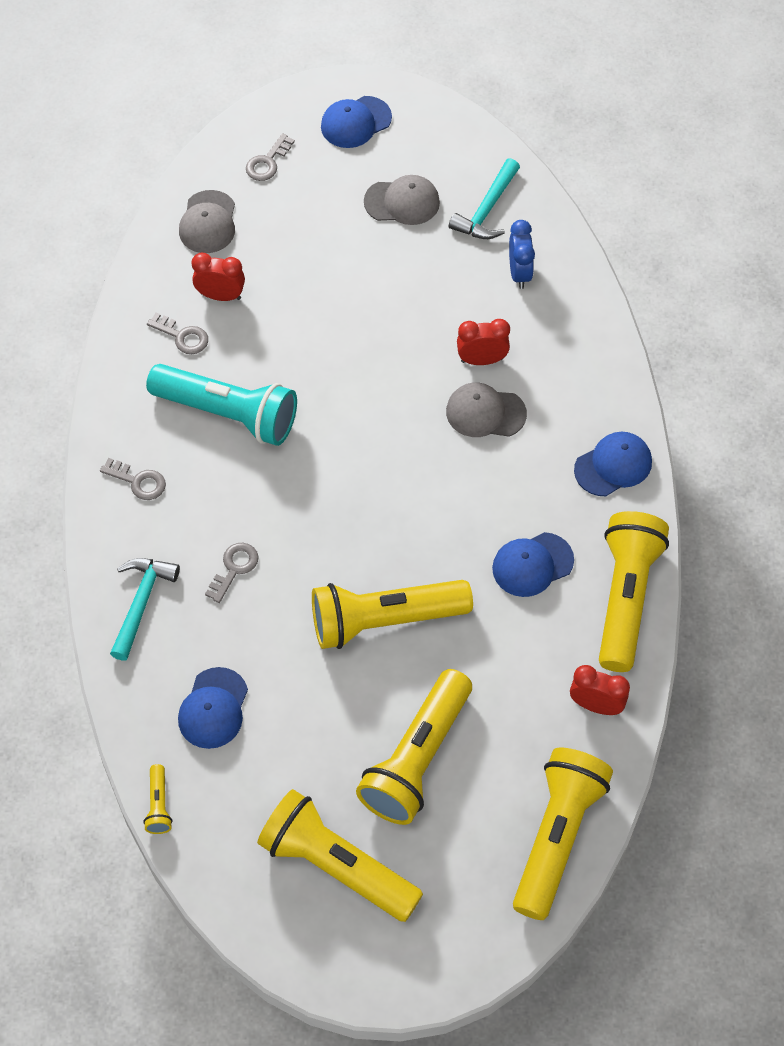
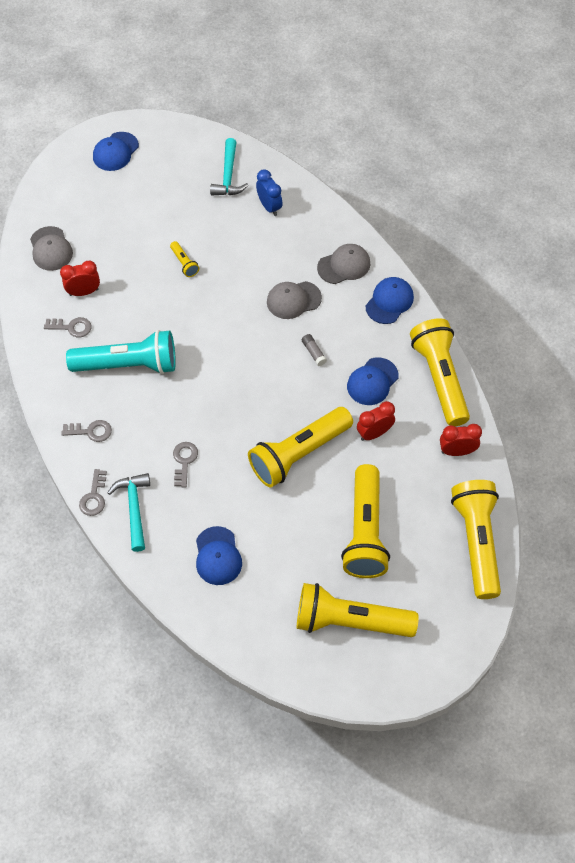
camera: 25 degrees left, 0 degrees up
yellow flashlight [143,764,172,834] -> yellow flashlight moved to [170,241,199,277]
grey key [246,133,295,181] -> grey key moved to [79,469,107,516]
grey cap [364,175,440,225] -> grey cap moved to [317,244,370,284]
red clock [457,319,510,365] -> red clock moved to [357,401,395,441]
none -> grey glue stick [302,334,327,366]

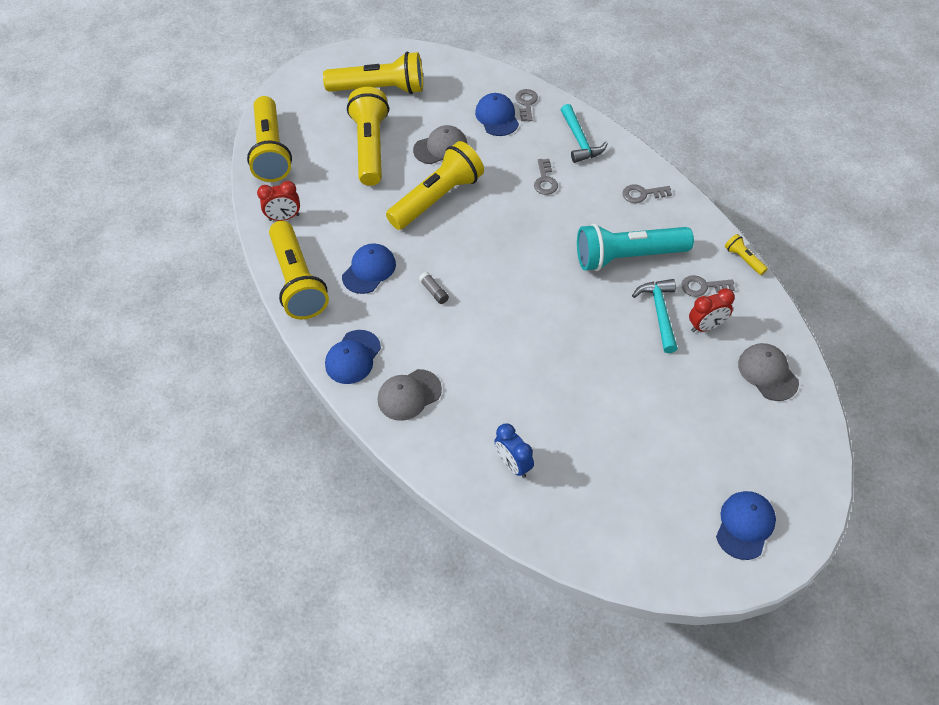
camera: 175 degrees right, 5 degrees down
grey key [79,469,107,516] -> grey key moved to [515,89,538,121]
yellow flashlight [170,241,199,277] -> yellow flashlight moved to [725,234,768,275]
turquoise hammer [210,138,249,195] -> turquoise hammer moved to [632,279,678,353]
grey cap [267,281,322,319] -> grey cap moved to [413,125,467,164]
red clock [357,401,395,441] -> none

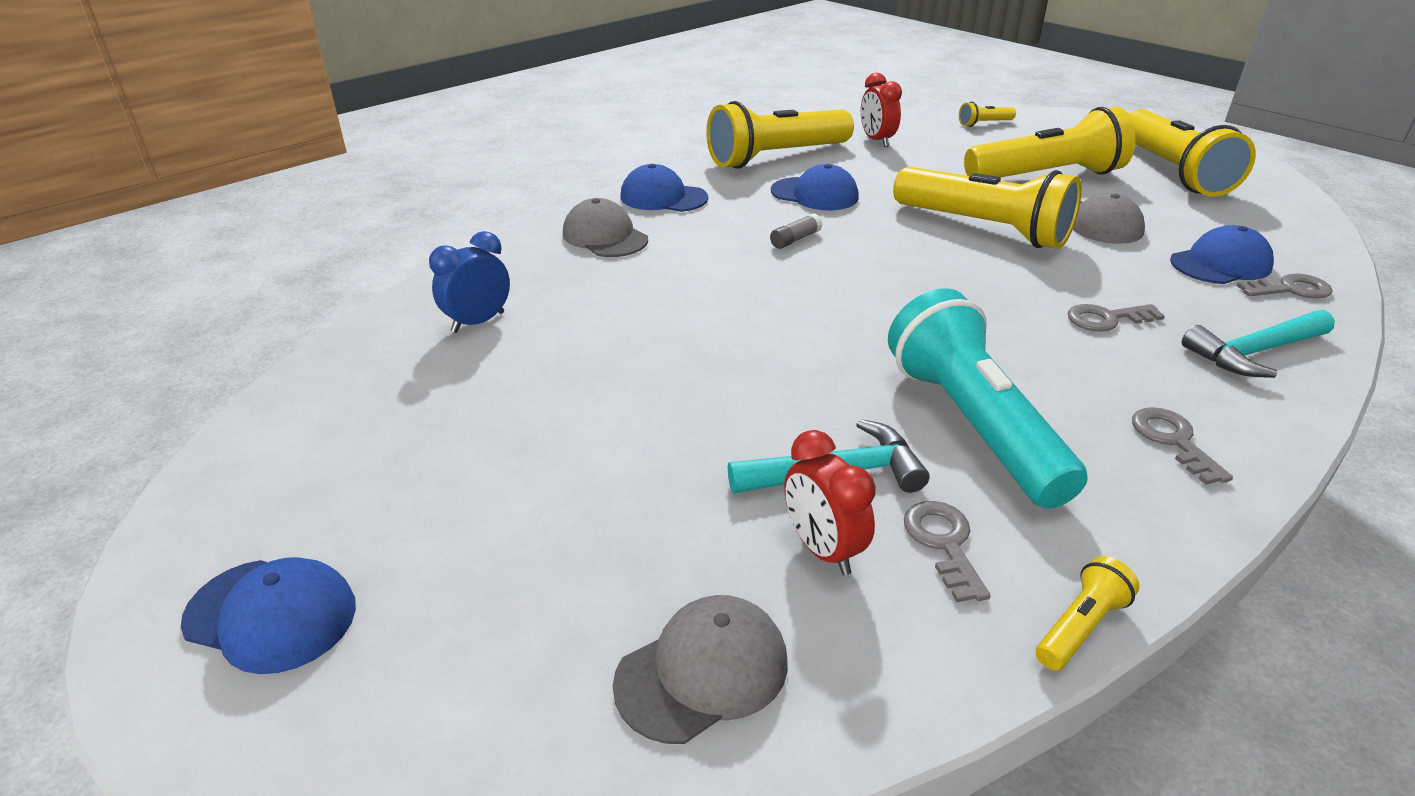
camera: 80 degrees right, 20 degrees down
yellow flashlight [247,96,292,182] -> yellow flashlight [959,102,1016,127], size x0.42

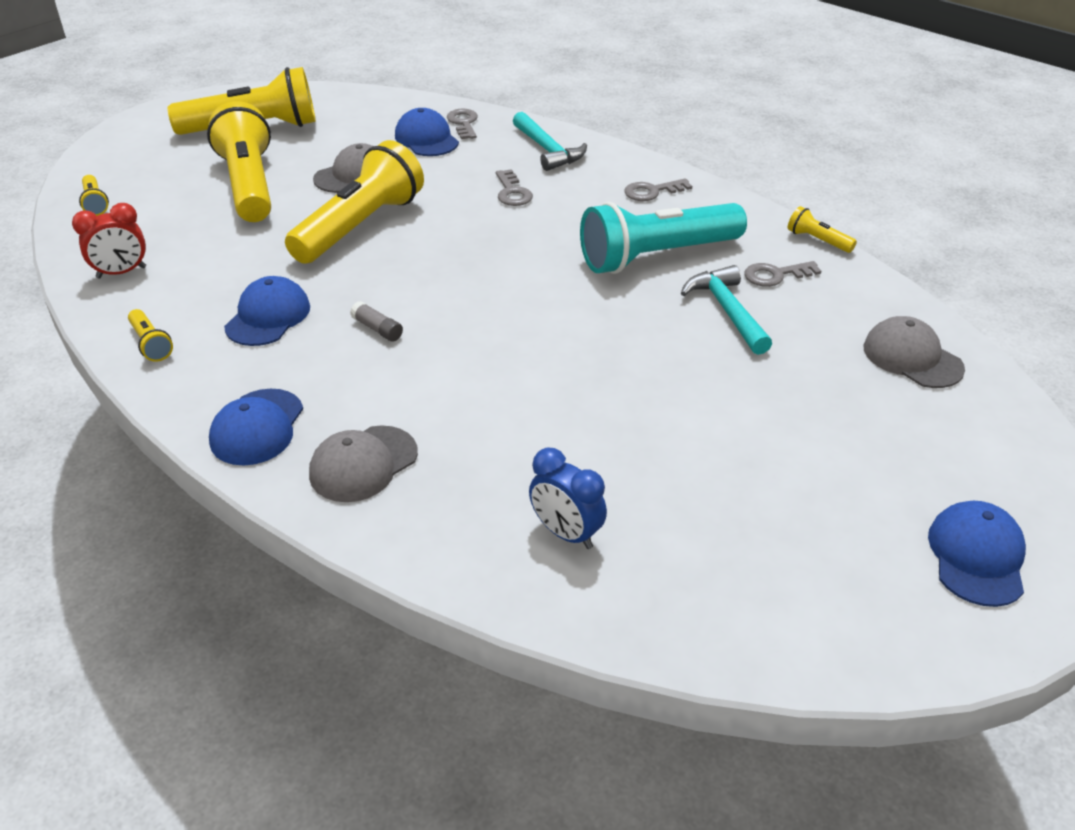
camera: 95 degrees left, 5 degrees up
yellow flashlight [706,101,854,168] -> yellow flashlight [128,309,173,362], size x0.42
red clock [784,430,876,575] -> none

